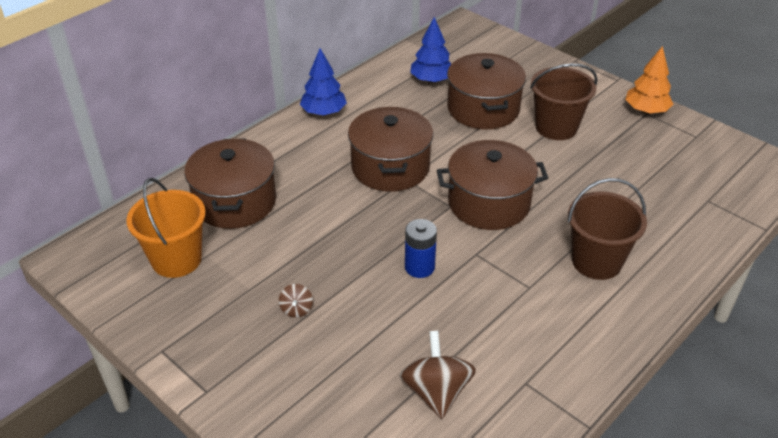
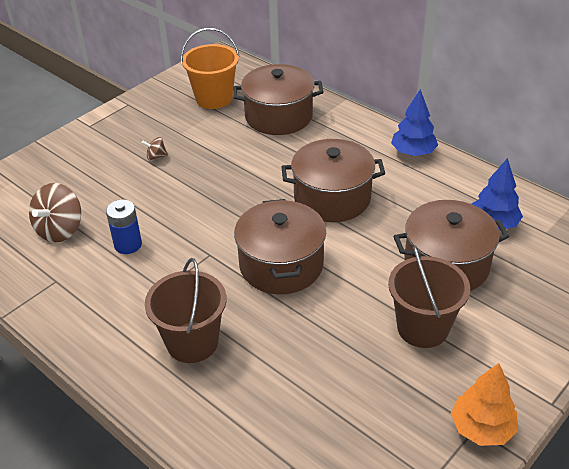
camera: 90 degrees right, 0 degrees up
brown spinning top [400,331,476,419] -> brown spinning top turned 120 degrees clockwise [29,183,81,242]
blue battery [405,219,437,278] -> blue battery moved to [106,200,142,254]

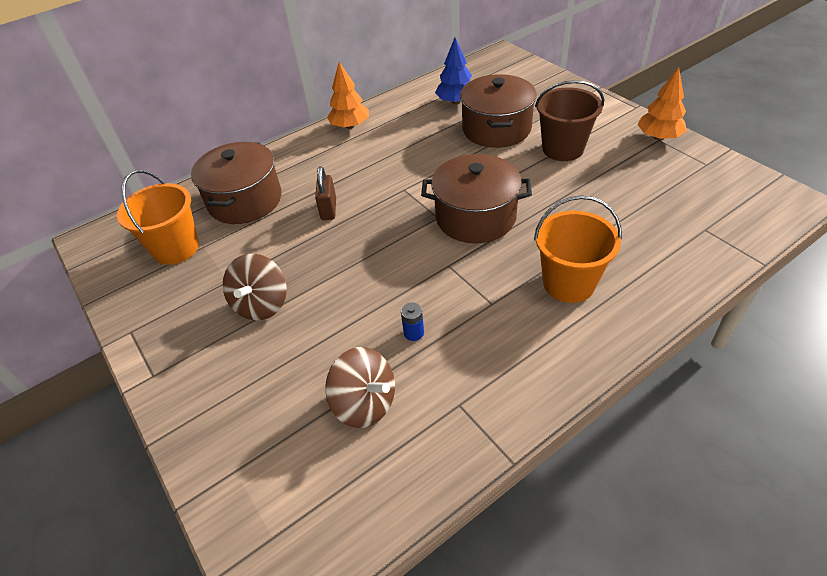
camera: 75 degrees left, 5 degrees up
blue battery [106,200,142,254] -> blue battery [401,303,424,341], size x0.63
brown spinning top [141,137,168,160] -> brown spinning top [223,254,287,320], size x2.03
brown bucket [145,258,227,363] -> orange bucket [534,195,622,303]
brown pot [281,139,385,222] -> none
blue tree [391,89,438,156] -> orange tree [327,62,369,129]
none -> brown padlock [315,166,336,220]

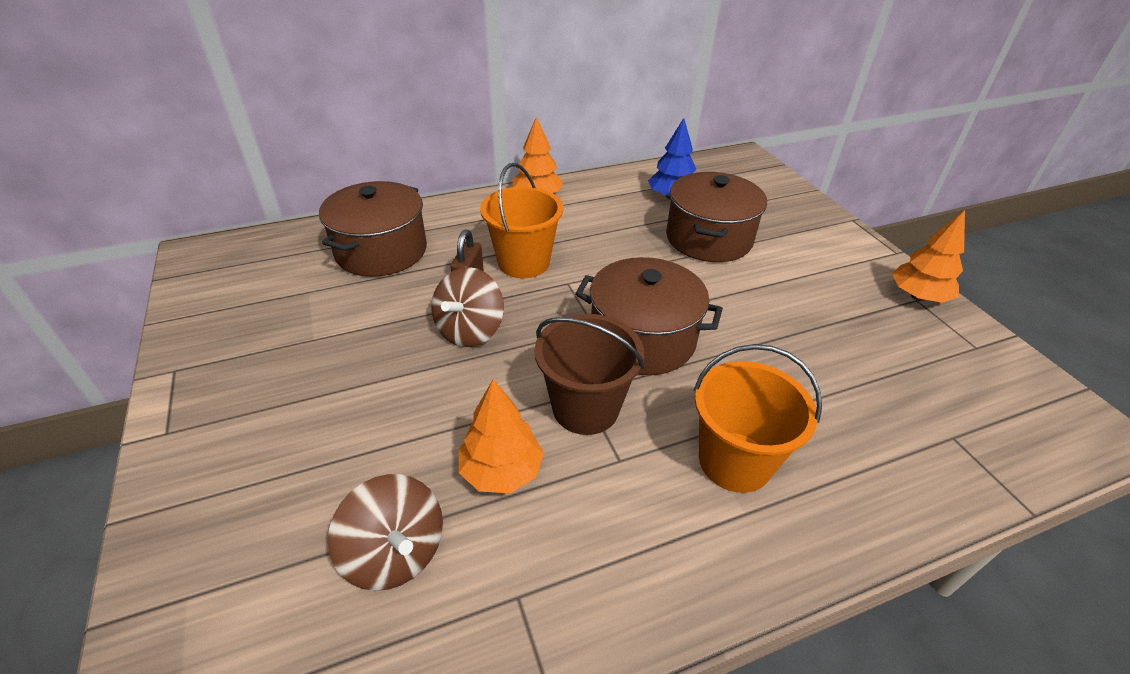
camera: 10 degrees right, 5 degrees down
orange bucket [117,170,199,265] -> orange bucket moved to [480,163,563,278]
brown spinning top [223,254,287,320] -> brown spinning top moved to [431,267,504,347]
blue battery [401,303,424,341] -> orange tree [459,379,544,493]
brown bucket [535,80,604,161] -> brown bucket moved to [535,314,644,435]

